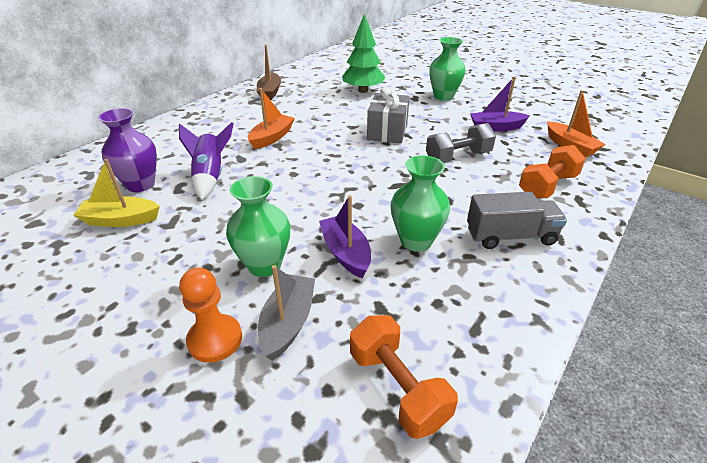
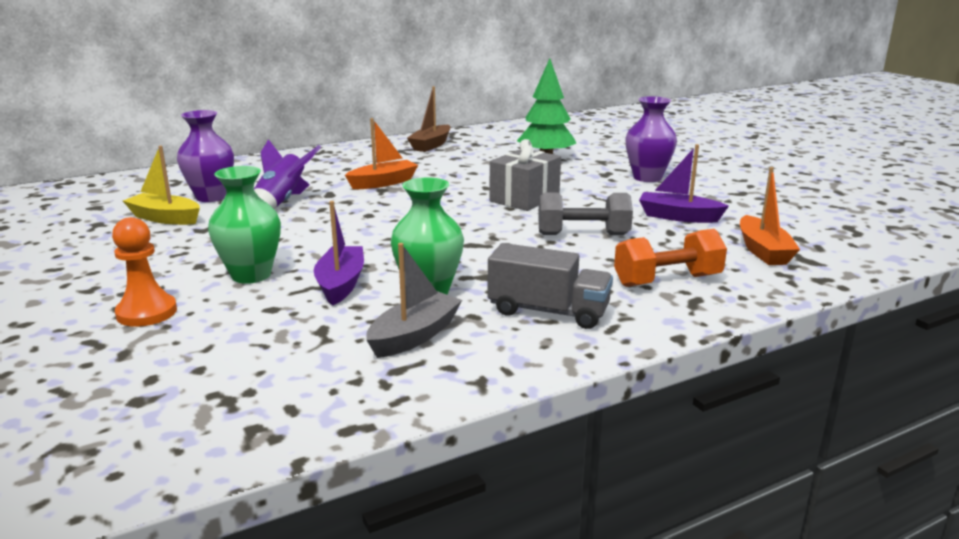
camera: 25 degrees right, 15 degrees down
grey boat [258,265,315,361] -> grey boat moved to [366,243,462,358]
orange dumbbell [350,315,458,439] -> none
green vase [429,37,466,101] -> purple vase [625,96,677,182]

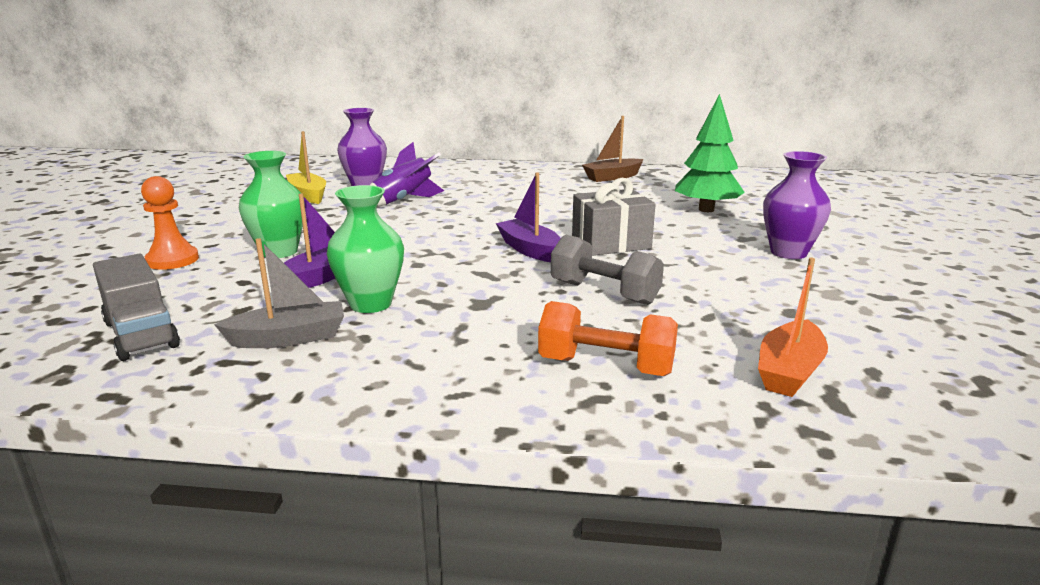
camera: 35 degrees right, 0 degrees up
orange boat [345,118,418,189] -> none
grey truck [488,243,613,329] -> grey truck moved to [93,254,180,361]
purple boat [639,144,729,223] -> purple boat moved to [496,172,561,262]

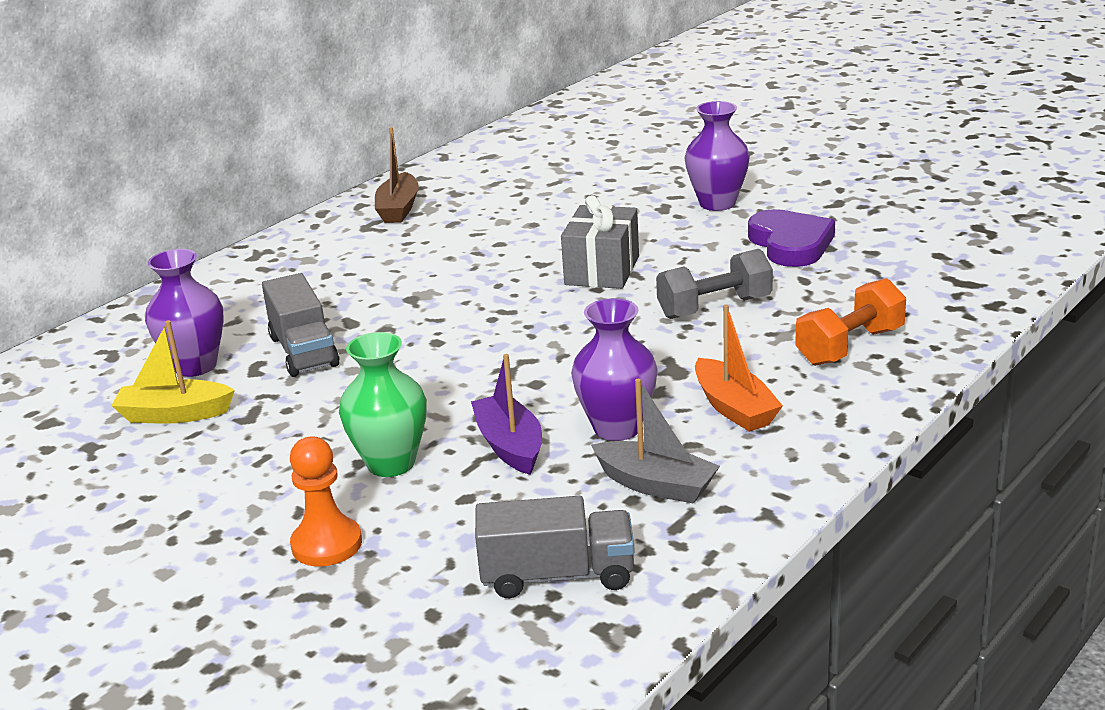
camera: 55 degrees left, 5 degrees up
grey boat [214,238,344,348] -> grey boat turned 105 degrees clockwise [591,379,720,504]
green vase [327,185,404,313] -> purple vase [571,298,658,441]
purple rocket [370,142,444,207] -> grey truck [262,273,340,377]
purple boat [496,172,561,262] -> none
green tree [675,94,745,212] -> none
orange boat [758,258,828,397] -> orange boat moved to [695,305,783,432]
none -> purple heart [748,209,835,267]

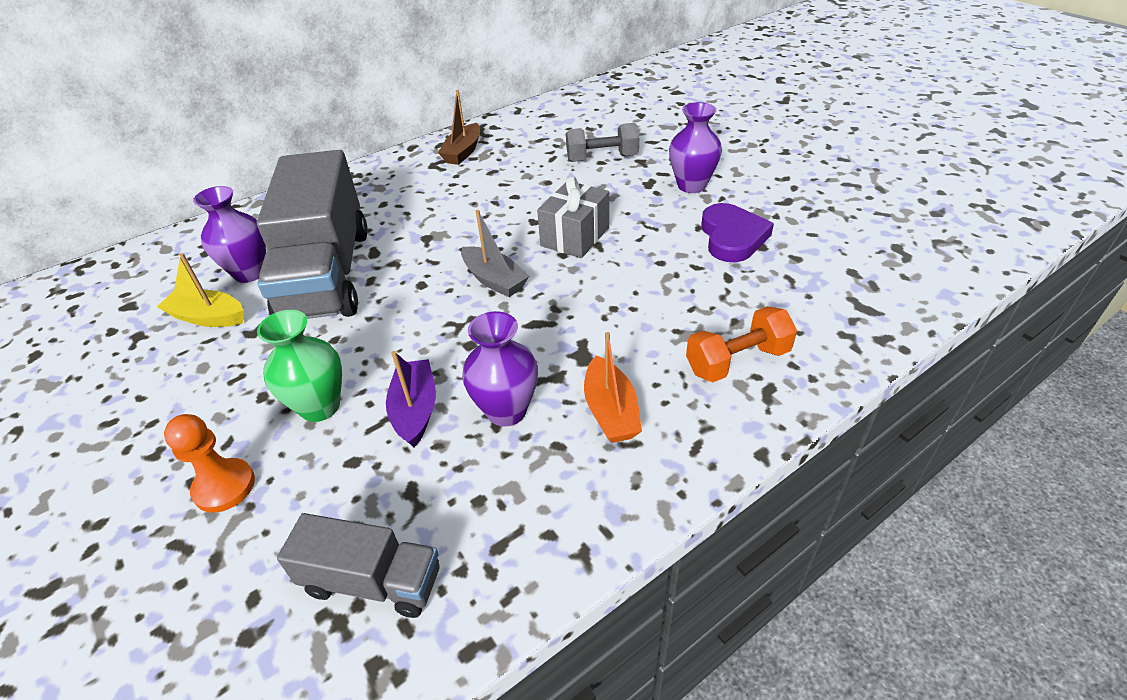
camera: 15 degrees right, 15 degrees up
grey truck [262,273,340,377] -> grey truck [257,150,368,319], size x1.98
grey boat [591,379,720,504] -> grey boat moved to [461,210,529,297]
grey dumbbell [656,249,773,319] -> grey dumbbell moved to [566,123,639,162]

